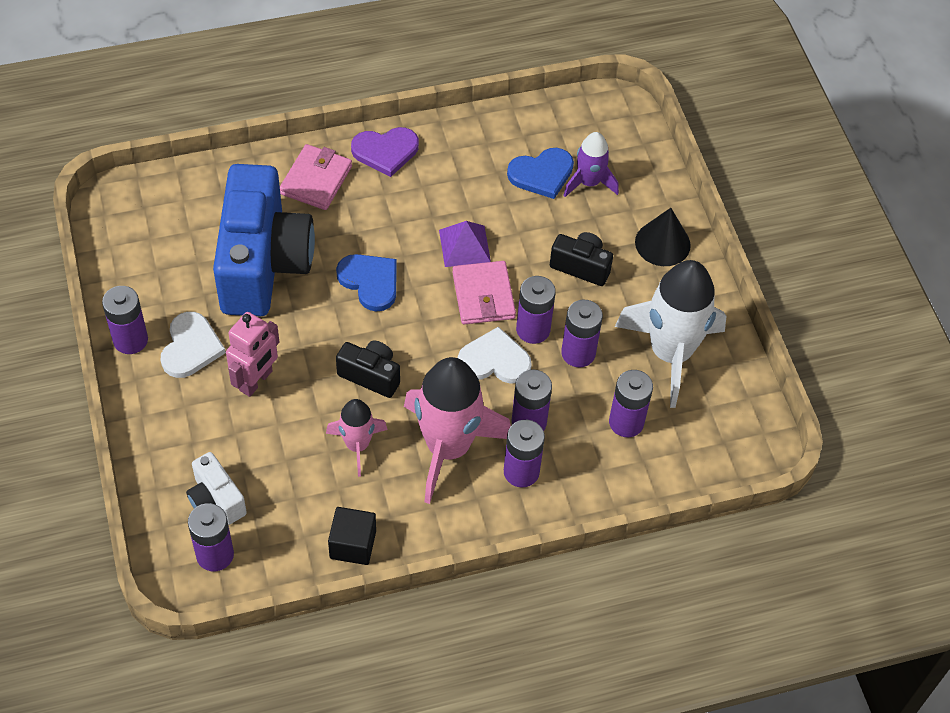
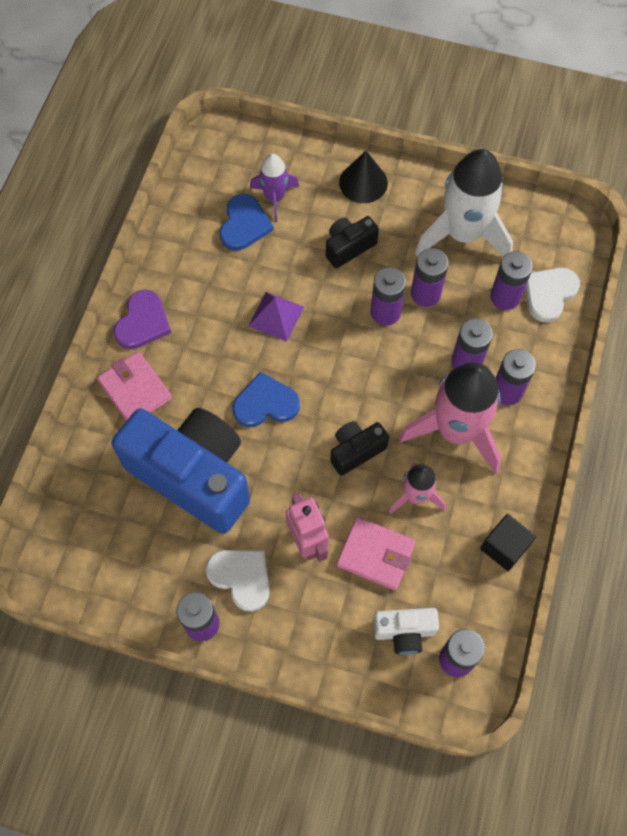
camera: 55 degrees left, 10 degrees up
pink wallet [452,261,516,324] -> pink wallet moved to [336,517,416,591]
white heart [458,327,532,384] -> white heart moved to [525,268,580,322]

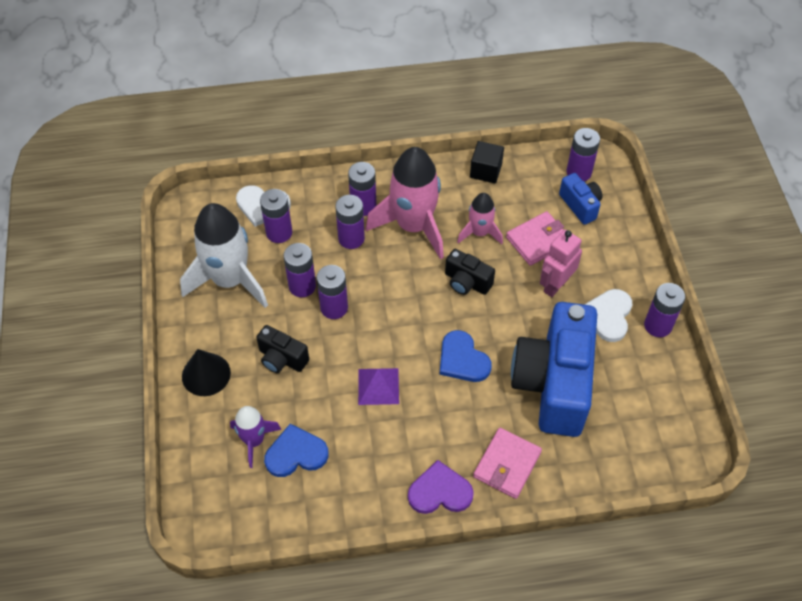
camera: 115 degrees left, 10 degrees down
pink wallet [336,517,416,591] -> pink wallet turned 60 degrees clockwise [506,211,564,266]
white camera [373,608,439,655] -> blue camera [559,173,603,225]

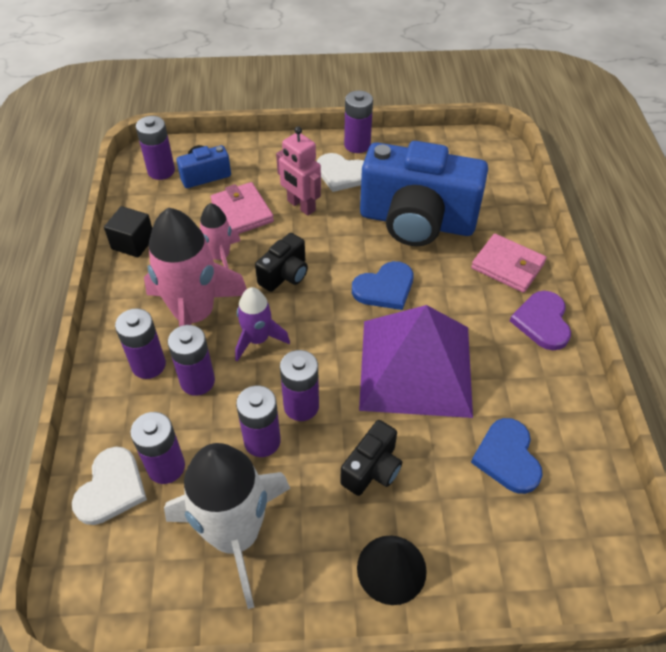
camera: 85 degrees left, 5 degrees down
purple rocket [230,406,281,468] -> purple rocket moved to [235,287,290,362]
purple pyramid [358,368,399,405] -> purple pyramid [359,305,473,418], size x2.28

